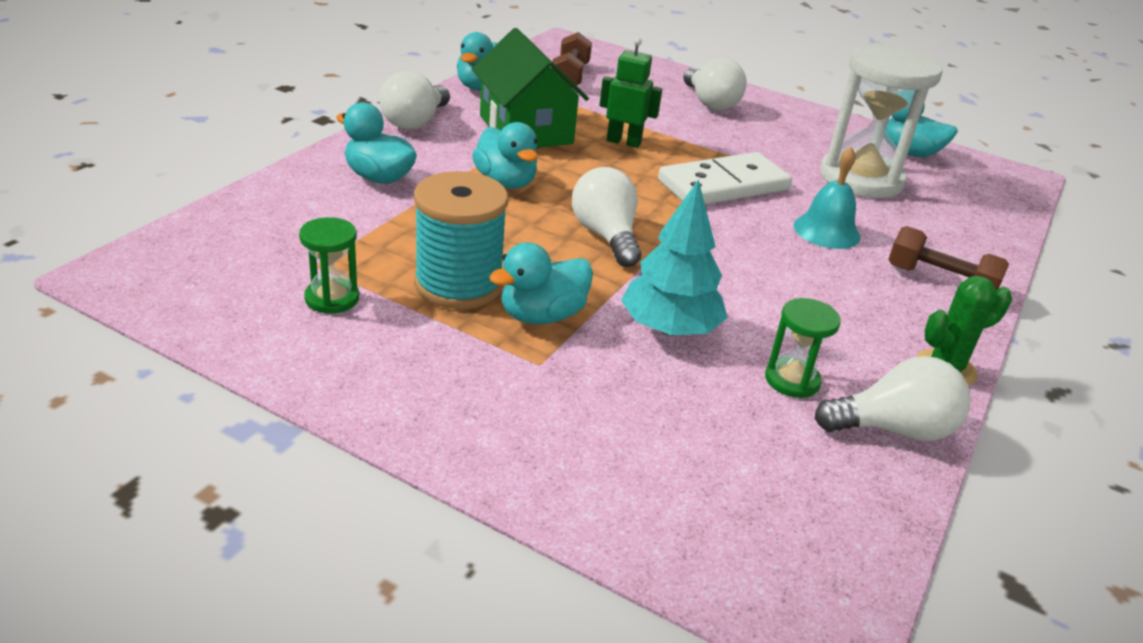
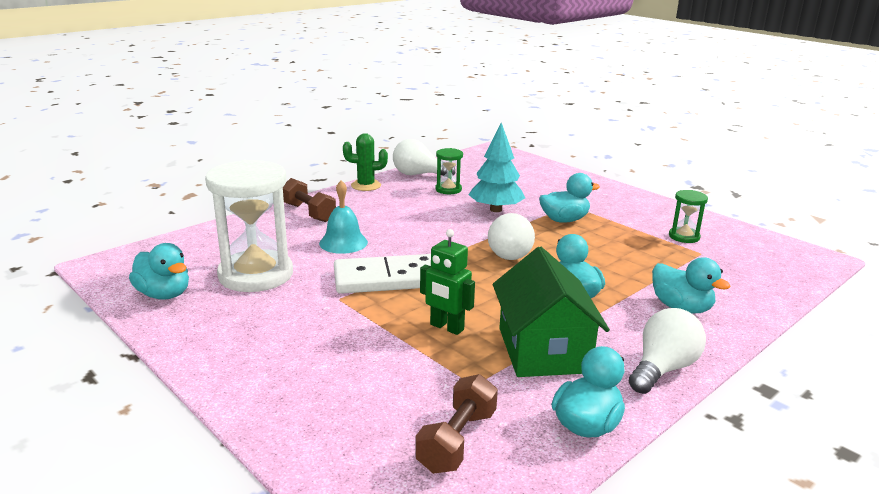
camera: 160 degrees left, 10 degrees down
turquoise spool [414,171,508,309] -> none
white light bulb [683,58,747,110] -> none

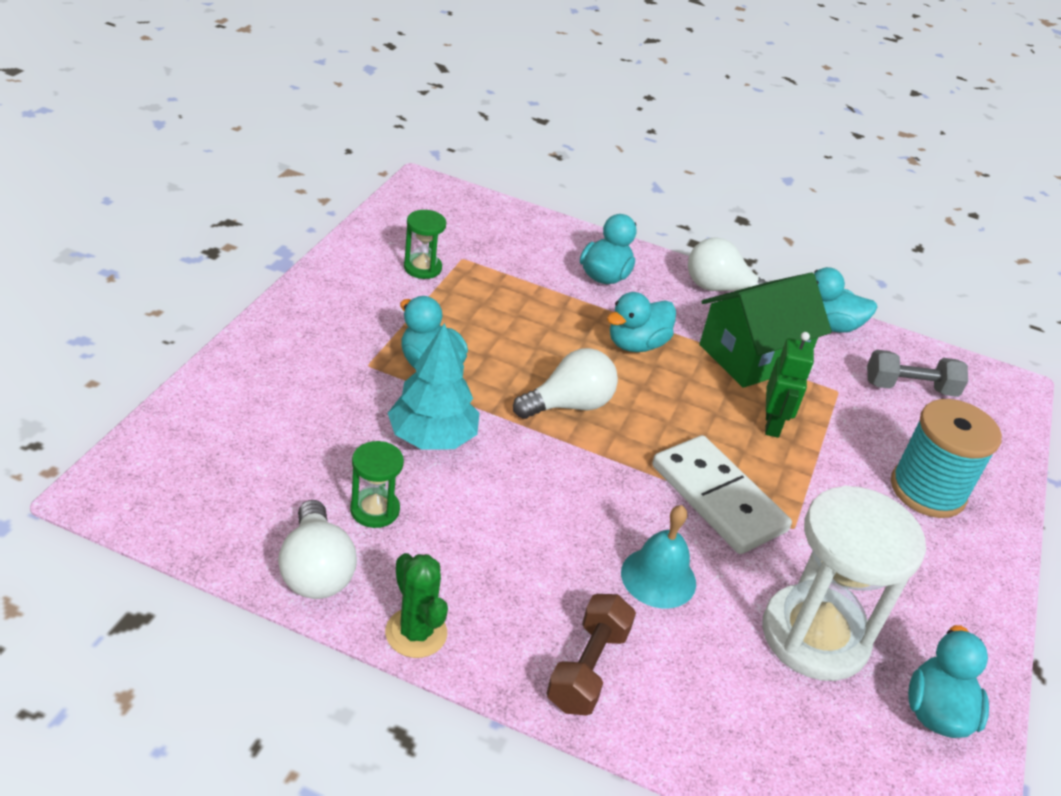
camera: 120 degrees left, 15 degrees up
brown dumbbell [415,374,498,474] -> grey dumbbell [867,350,968,397]
none -> turquoise spool [891,399,1002,518]

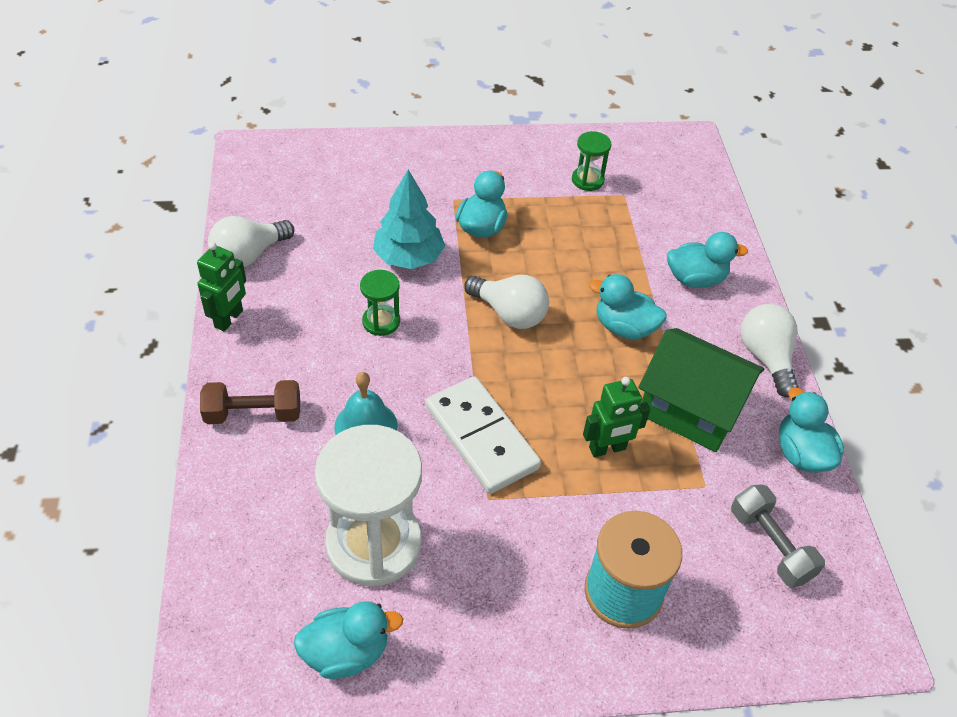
camera: 65 degrees right, 10 degrees up
green hourglass [350,441,404,528] -> green hourglass moved to [360,270,400,336]
green cactus [385,553,448,658] -> green robot [197,242,246,331]
white domino [652,435,792,554] -> white domino turned 60 degrees counterclockwise [426,376,541,494]

